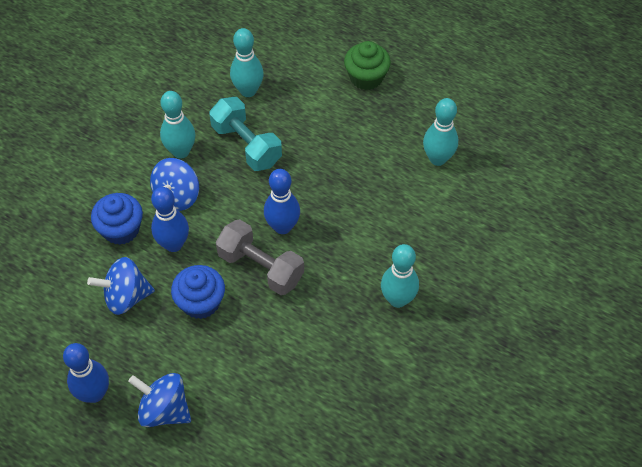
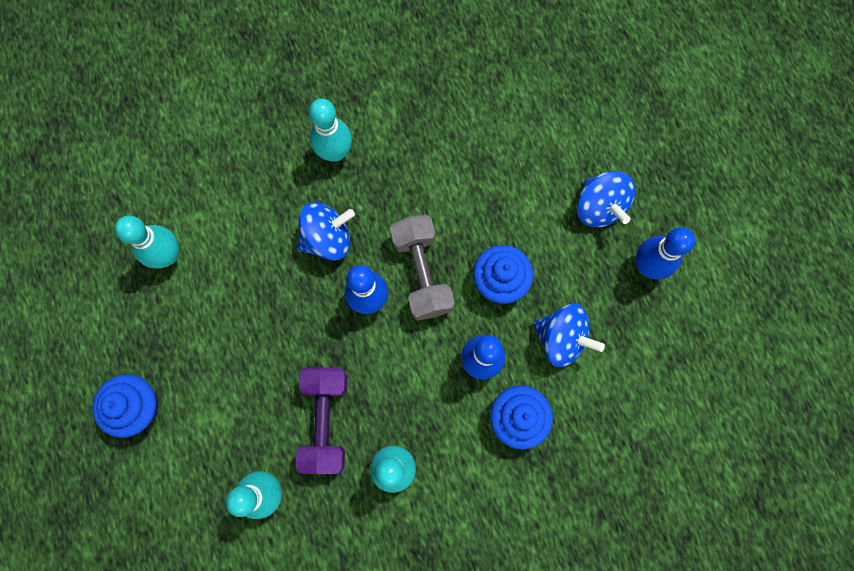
camera: 140 degrees left, 20 degrees up
blue spinning top [150,158,199,211] -> blue spinning top moved to [297,202,355,260]
turquoise dumbbell [209,97,282,171] -> purple dumbbell [295,367,347,474]
green cupcake [344,41,391,90] -> blue cupcake [92,374,159,438]

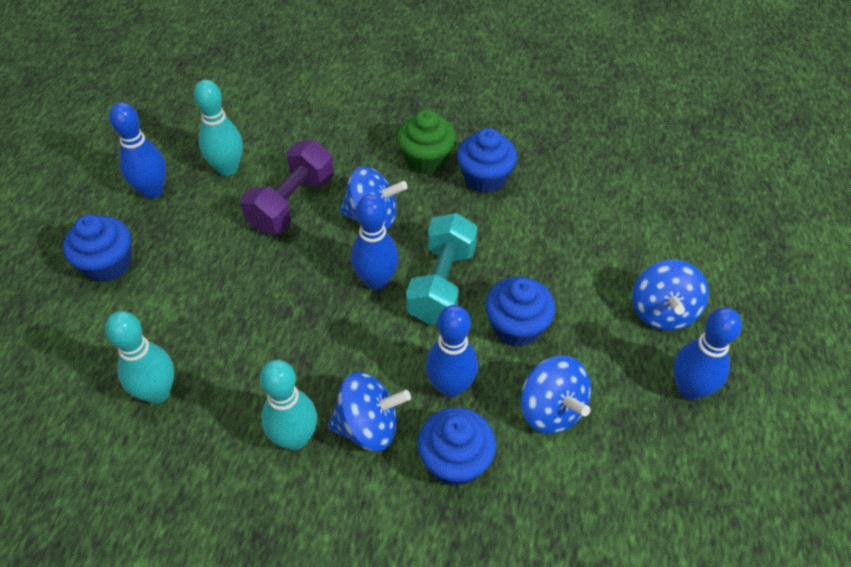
camera: 30 degrees right, 25 degrees down
purple dumbbell [295,367,347,474] -> purple dumbbell moved to [241,140,334,234]
turquoise bowling pin [309,99,352,162] -> green cupcake [397,110,456,174]
grey dumbbell [390,215,455,321] -> turquoise dumbbell [406,213,478,324]
none -> blue bowling pin [109,102,166,199]
none -> blue spinning top [328,372,411,451]
none -> blue cupcake [457,128,517,193]

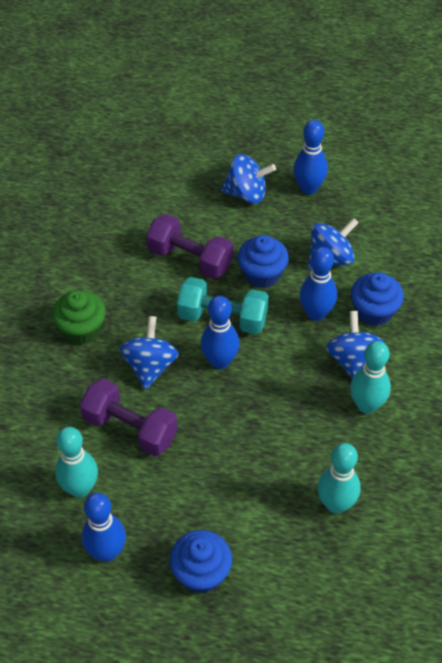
camera: 90 degrees left, 0 degrees up
blue cupcake [457,128,517,193] -> none
none -> purple dumbbell [146,214,233,279]

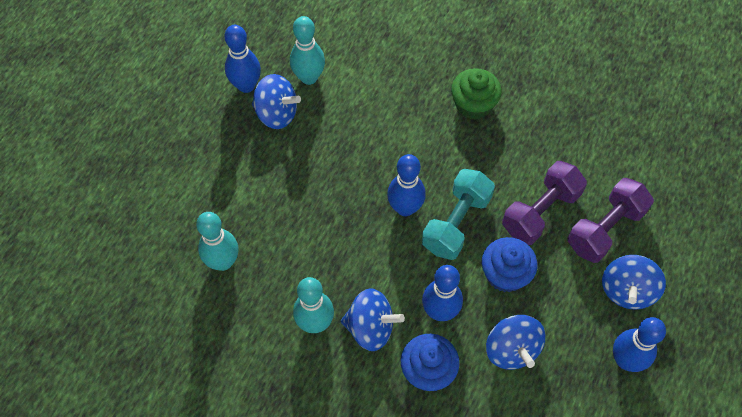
camera: 105 degrees right, 10 degrees up
purple dumbbell [80,378,178,456] -> purple dumbbell moved to [568,178,654,263]
blue spinning top [120,316,179,390] -> blue spinning top moved to [252,74,301,129]
blue cupcake [170,530,232,594] -> none

